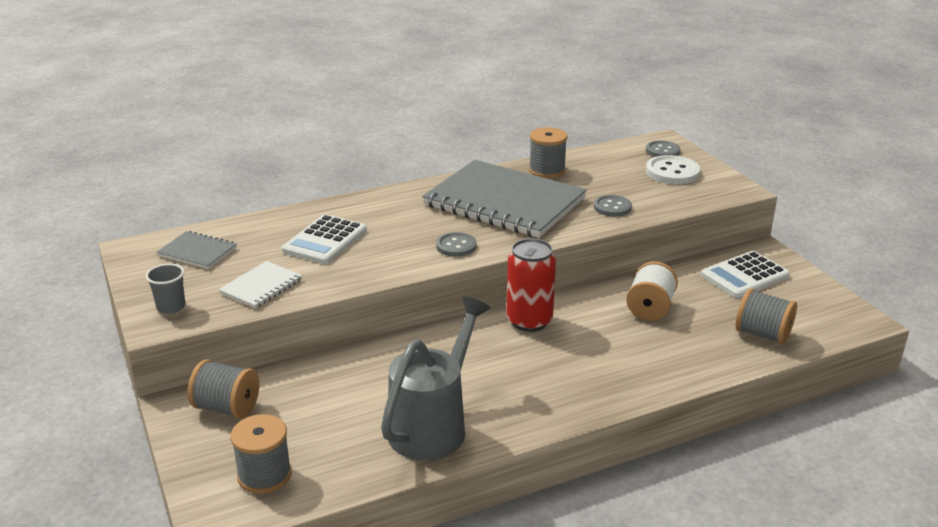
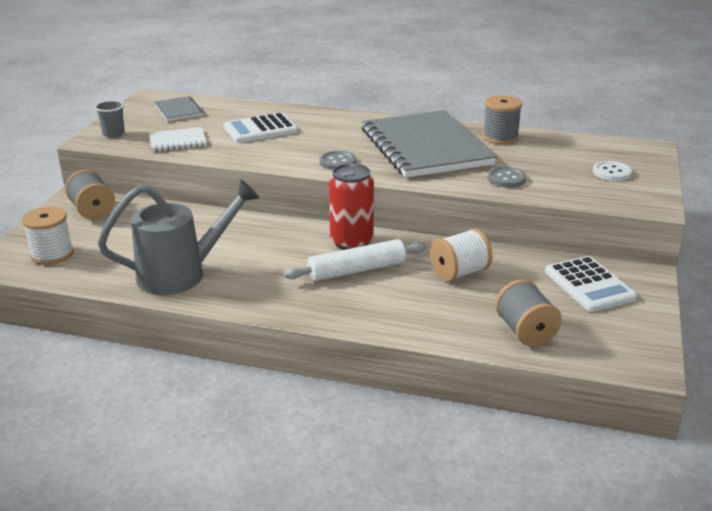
camera: 40 degrees right, 0 degrees up
grey spool [231,414,292,494] -> white spool [22,207,73,265]
grey button [646,140,680,157] -> none
white button [646,155,700,184] -> white button [593,161,632,181], size x0.66
white calculator [701,251,790,298] -> white calculator turned 120 degrees counterclockwise [545,256,637,312]
none -> white rolling pin [284,239,427,282]

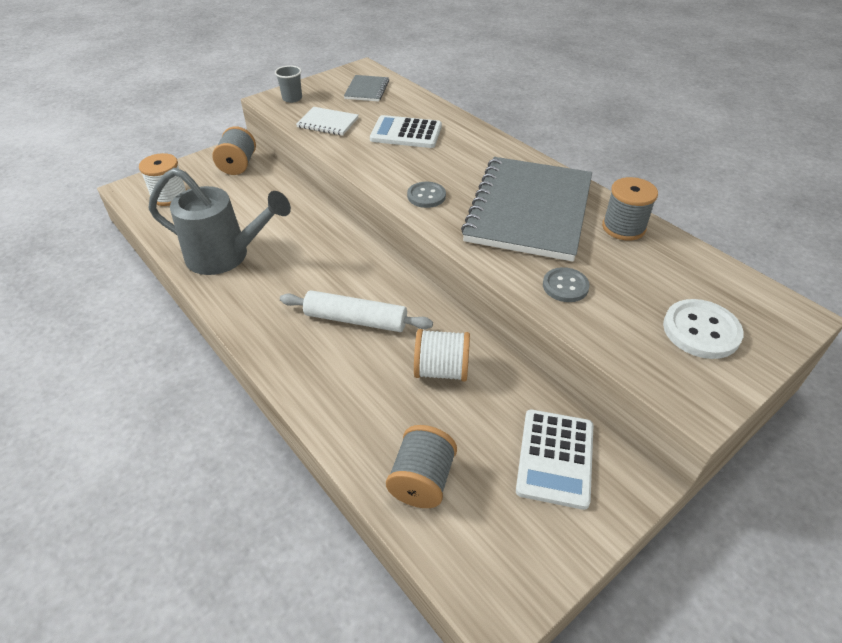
camera: 35 degrees right, 15 degrees up
red can [329,163,374,250] -> none
white button [593,161,632,181] -> white button [663,299,744,359], size x1.51

